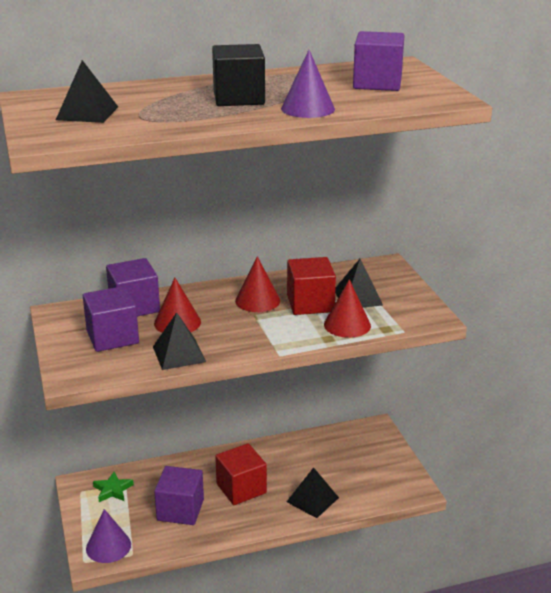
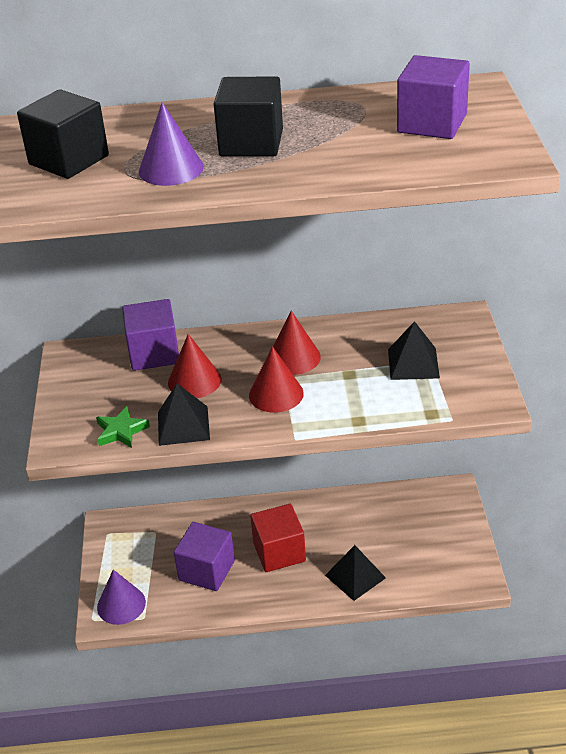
camera: 15 degrees right, 10 degrees up
black pyramid [56,60,118,123] -> black cube [17,89,109,179]
purple cube [83,286,139,352] -> none
green star [93,472,134,502] -> green star moved to [96,406,150,448]
purple cone [281,50,335,118] -> purple cone moved to [139,102,204,186]
red cube [287,257,336,315] -> none
red cone [324,279,371,338] -> red cone moved to [249,346,304,413]

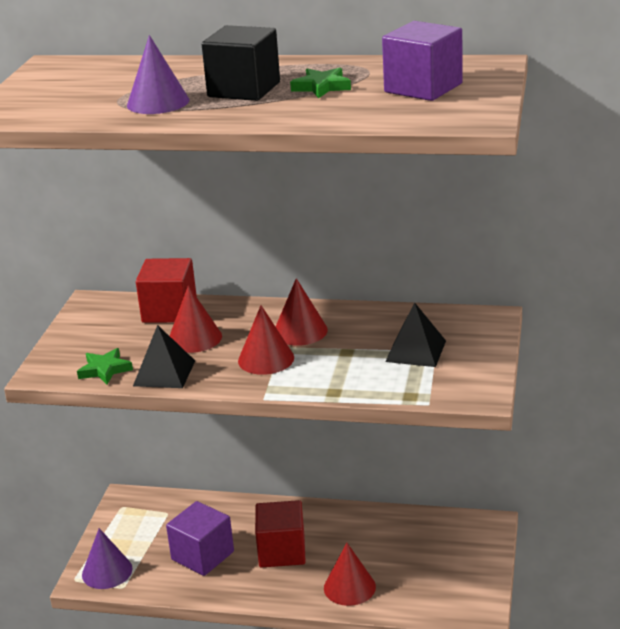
camera: 15 degrees right, 10 degrees down
black cube [17,89,109,179] -> none
purple cube [122,299,179,371] -> red cube [136,258,197,323]
black pyramid [325,545,386,601] -> red cone [324,543,376,606]
none -> green star [290,68,351,98]

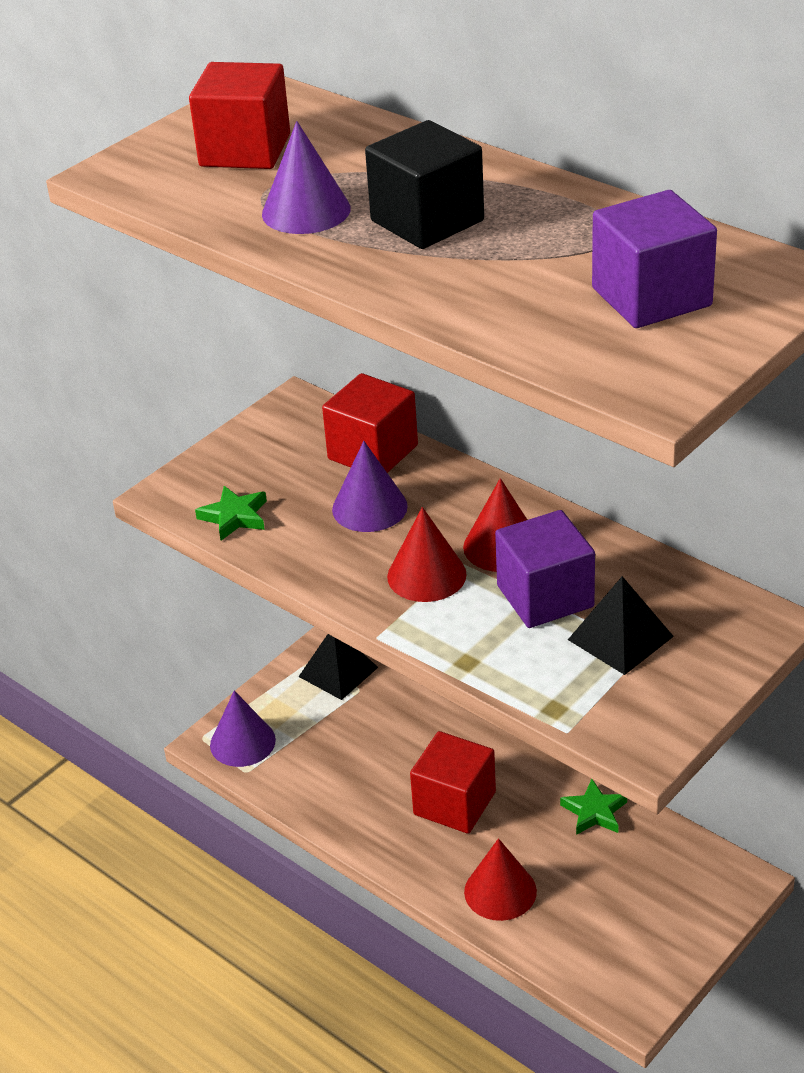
camera: 30 degrees right, 10 degrees up
black pyramid [133,325,195,388] -> black pyramid moved to [298,634,378,700]
purple cube [166,501,234,576] -> purple cube moved to [495,510,595,628]
red cone [170,285,222,353] -> purple cone [332,441,408,532]
green star [290,68,351,98] -> green star moved to [560,779,627,835]
none -> red cube [189,62,290,169]

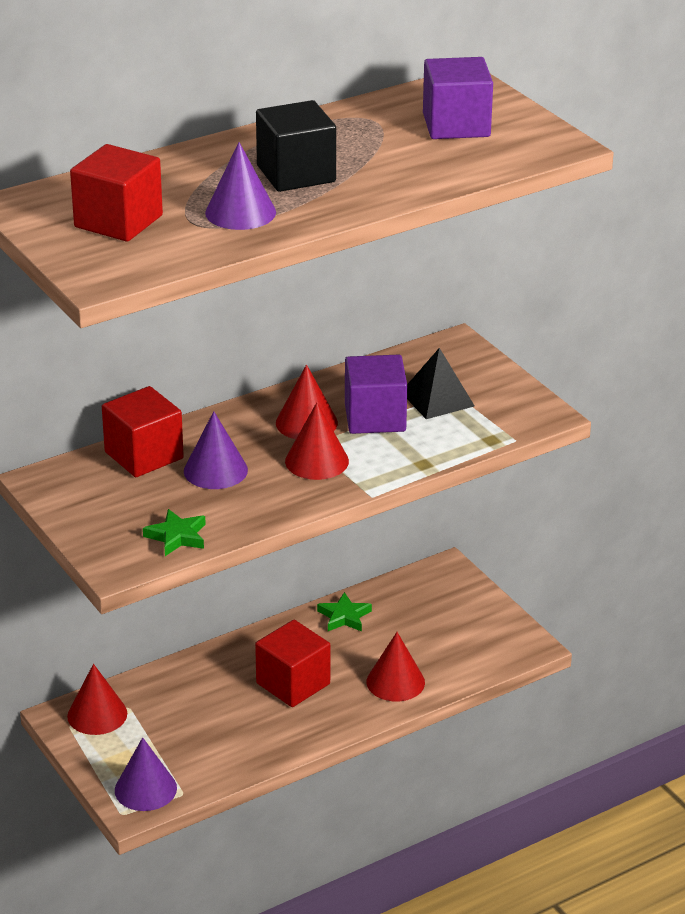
camera: 75 degrees left, 5 degrees down
black pyramid [298,634,378,700] -> red cone [67,664,127,735]

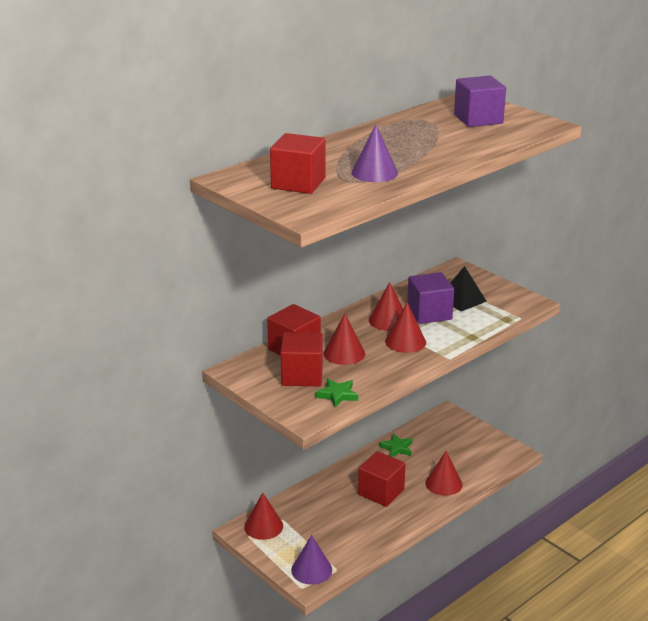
camera: 10 degrees left, 5 degrees down
purple cone [184,411,248,489] -> red cone [323,314,365,365]
black cube [256,100,336,192] -> none
none -> red cube [281,332,323,386]

